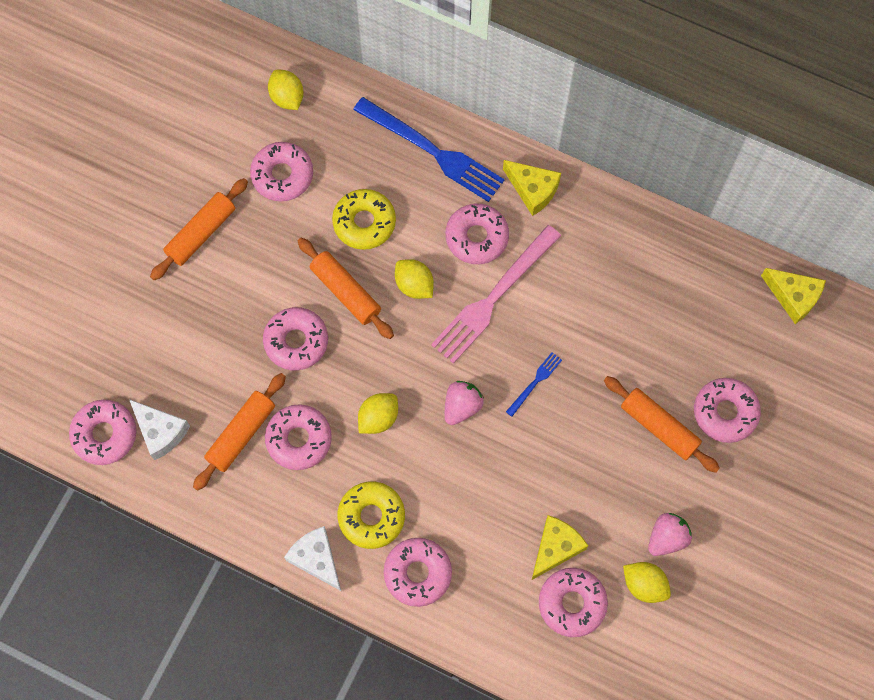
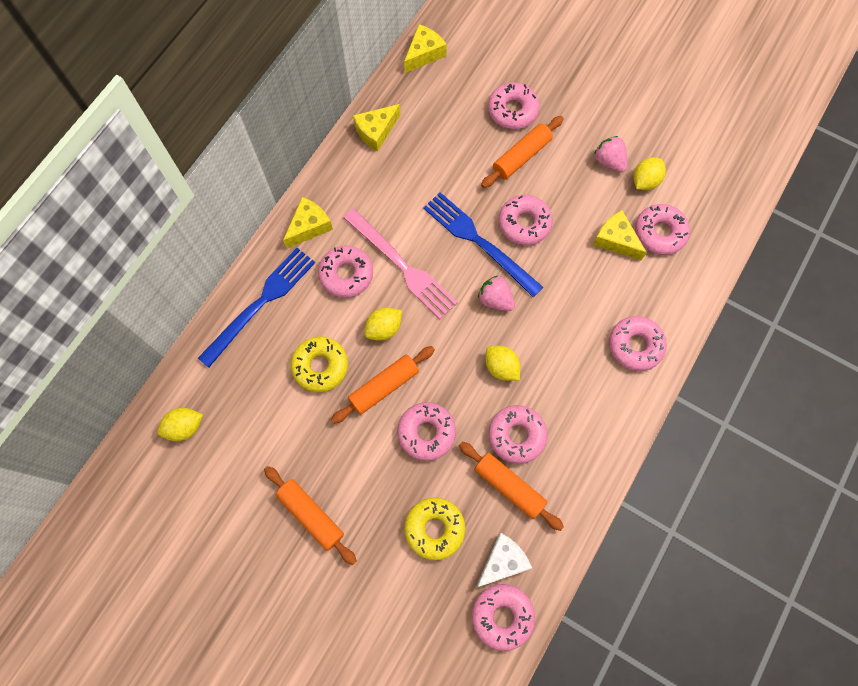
camera: 85 degrees left, 0 degrees up
pink donut [250,142,313,202] -> pink donut moved to [499,195,553,245]
white cheese [284,526,341,591] -> none
yellow donut [337,481,405,549] -> yellow donut moved to [404,497,465,560]
blue fork [506,352,562,417] -> blue fork [423,192,543,297], size x2.25
none -> yellow cheese [353,104,401,152]

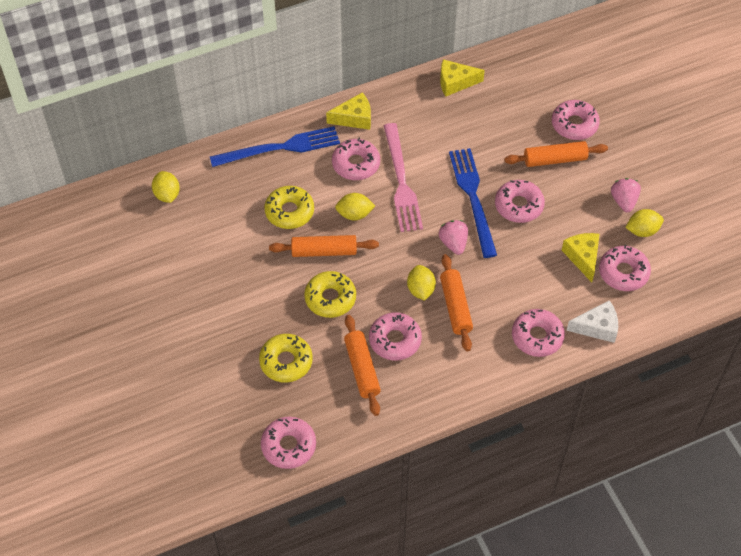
camera: 35 degrees right, 15 degrees down
yellow lemon [157,408,203,441] -> yellow lemon turned 60 degrees clockwise [152,171,180,203]
orange rolling pin [264,466,357,565] -> orange rolling pin moved to [440,254,473,352]
pink donut [397,402,456,461] -> yellow donut [304,271,356,318]
yellow cheese [404,24,447,73] -> none
white cheese [476,533,532,587] -> white cheese moved to [567,300,618,343]

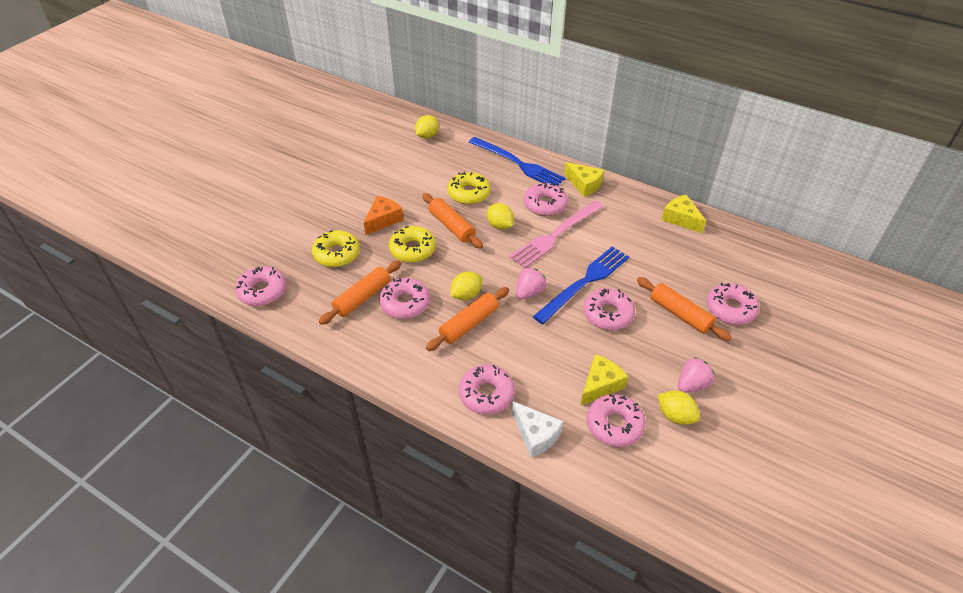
camera: 55 degrees right, 10 degrees down
none -> orange cheese [364,196,404,235]

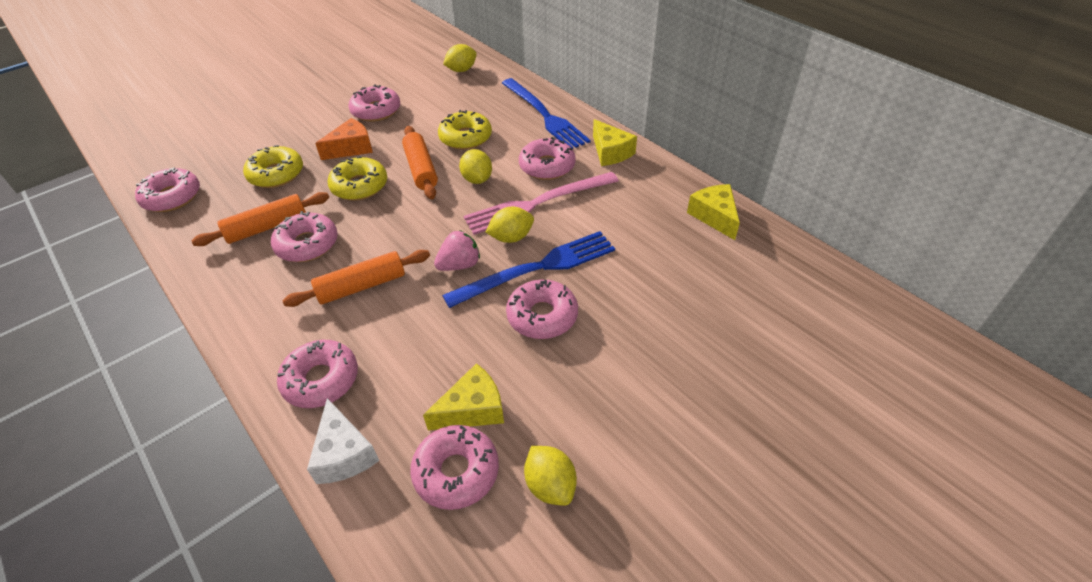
camera: 20 degrees right, 0 degrees up
yellow lemon [450,271,482,300] -> yellow lemon moved to [485,206,534,243]
orange rolling pin [637,277,732,341] -> none
pink strawberry [678,357,715,393] -> none
pink donut [707,283,760,325] -> pink donut moved to [349,84,400,122]

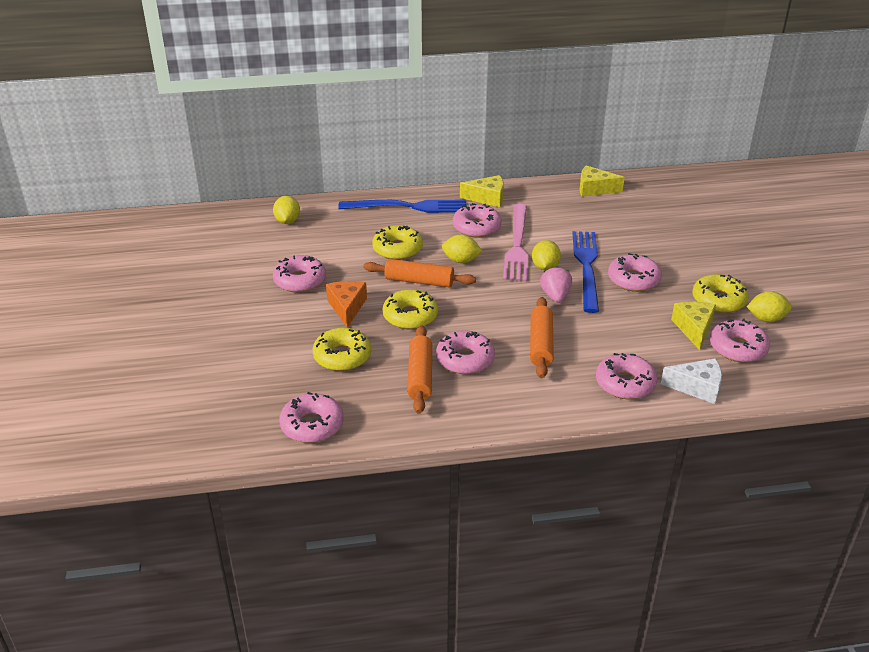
camera: 60 degrees left, 10 degrees down
none -> yellow donut [692,274,749,313]

